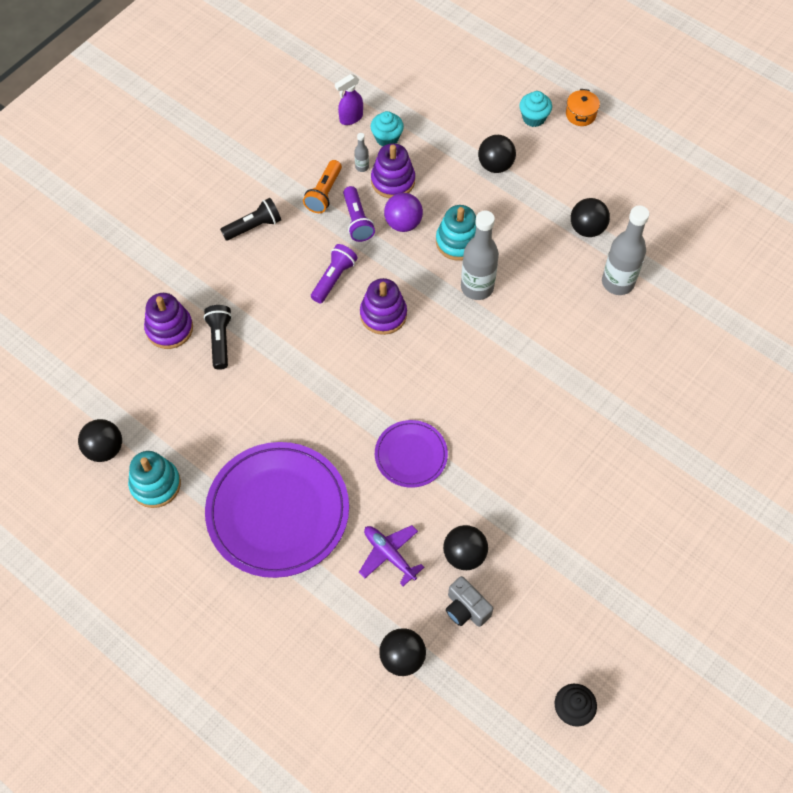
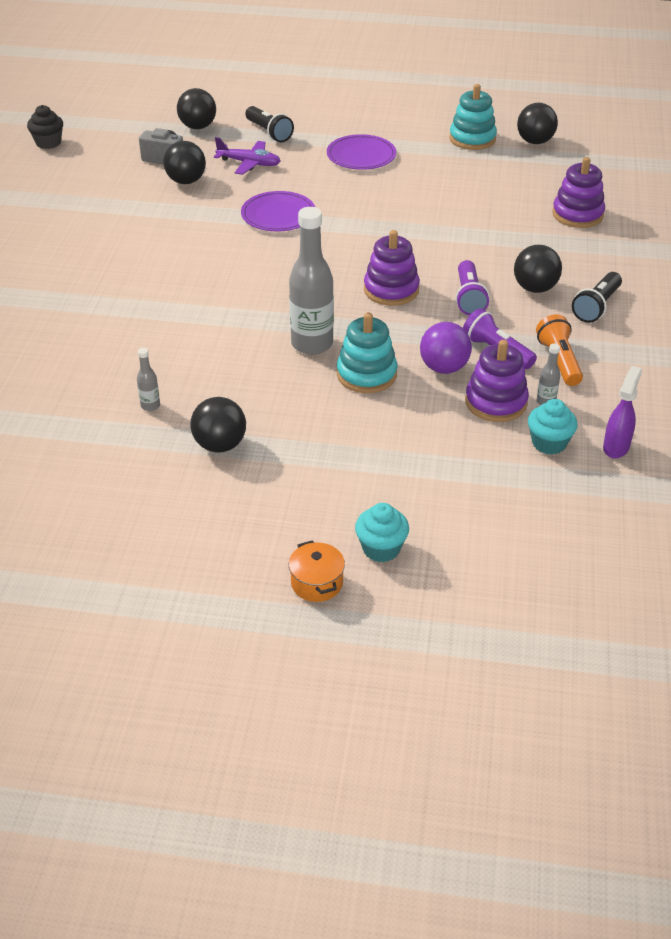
camera: 150 degrees right, 20 degrees down
black flashlight [204,305,232,370] -> black flashlight moved to [245,106,294,142]
purple plate [205,442,349,578] -> purple plate [327,134,396,170], size x0.52
black ball [478,135,516,173] -> black ball moved to [514,245,562,293]
grey bottle [602,205,649,295] -> grey bottle [137,348,160,411], size x0.44

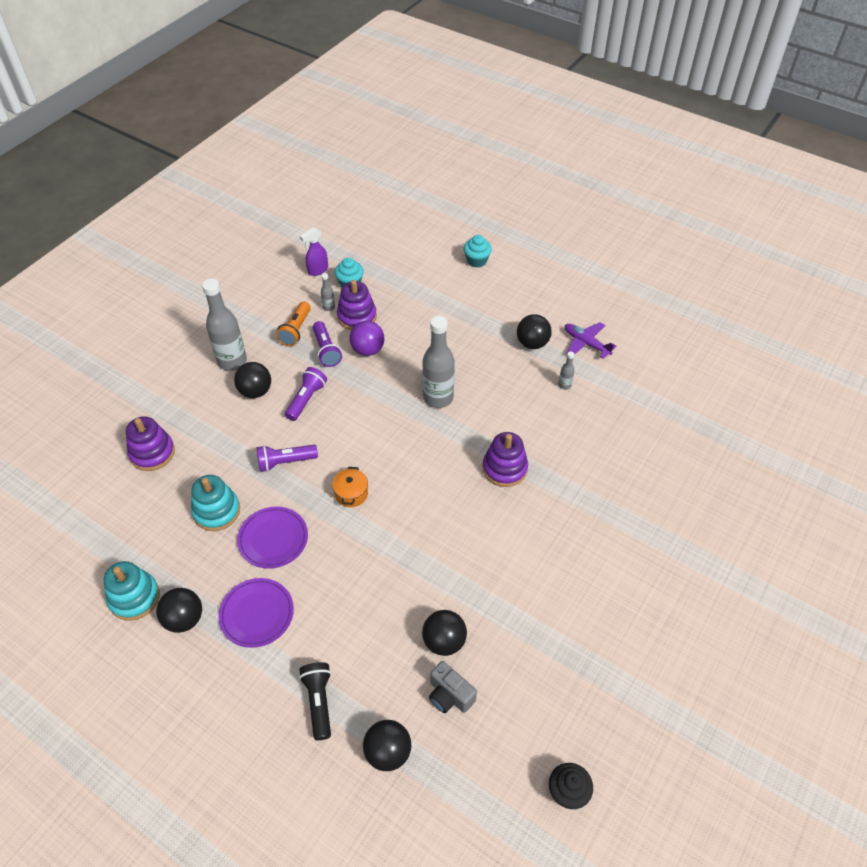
camera: 155 degrees left, 10 degrees up
purple plane [214,137,280,175] -> purple plane moved to [565,322,616,359]
purple plate [241,191,315,231] -> purple plate moved to [237,507,308,569]
orange pot [289,540,345,602] -> orange pot moved to [332,467,368,507]
turquoise stacking toy [337,312,397,393] -> turquoise stacking toy moved to [191,475,240,531]
purple stacking toy [364,230,420,306] -> purple stacking toy moved to [483,432,528,487]
black ball [517,103,558,144] -> black ball moved to [156,588,202,633]
black flashlight [572,272,622,323] -> grey bottle [202,278,247,371]
none -> purple flashlight [257,445,318,472]

